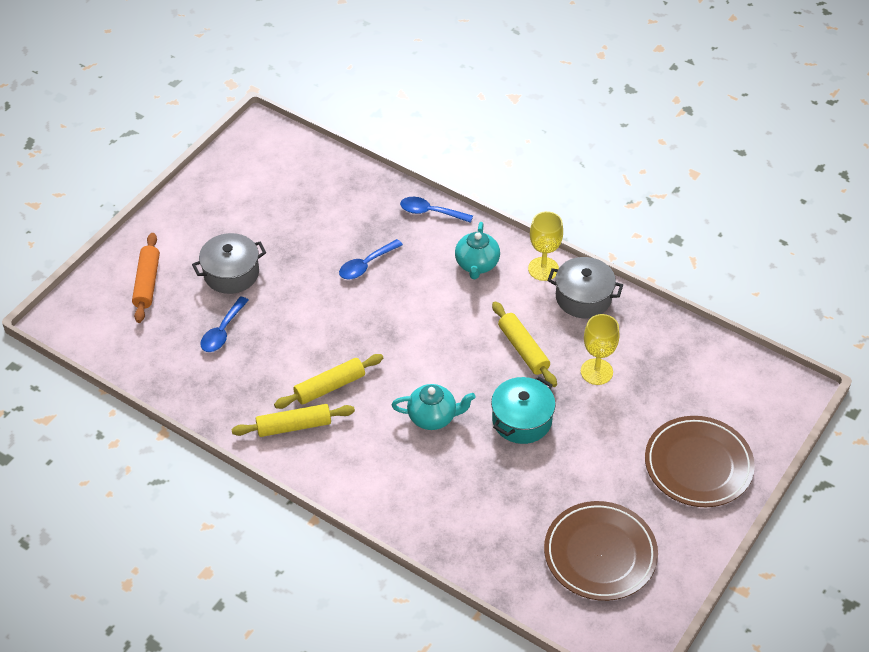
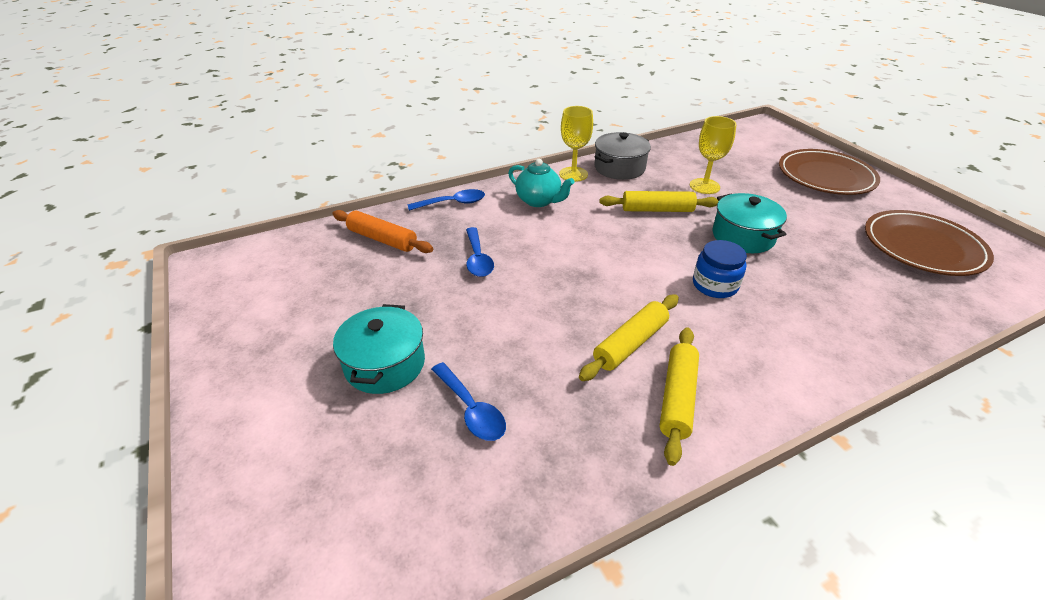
camera: 60 degrees left, 10 degrees down
orange rolling pin [132,233,160,323] -> orange rolling pin moved to [332,210,433,253]
grey pot [192,233,266,294] -> turquoise pot [333,304,425,394]
yellow rolling pin [274,354,383,409] -> yellow rolling pin turned 45 degrees clockwise [579,294,679,381]
turquoise teapot [392,384,476,430] -> blue jar [693,240,747,298]
blue spoon [400,197,473,223] -> blue spoon turned 150 degrees counterclockwise [408,189,485,211]

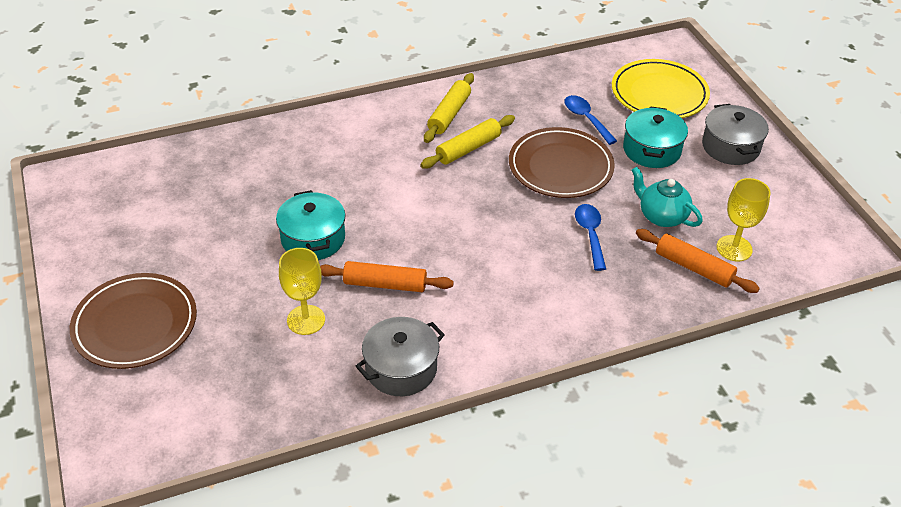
camera: 175 degrees left, 5 degrees up
blue spoon [408,189,485,211] -> none
turquoise teapot [508,159,575,207] -> turquoise teapot moved to [631,167,703,227]
yellow goblet [559,106,593,182] -> yellow goblet moved to [716,178,770,261]
yellow rolling pin [600,191,719,212] -> orange rolling pin [320,261,454,292]
blue jar [693,240,747,298] -> none
brown plate [865,210,994,276] -> brown plate moved to [509,127,615,198]
none -> yellow plate [612,59,710,118]
none -> grey pot [702,104,769,165]

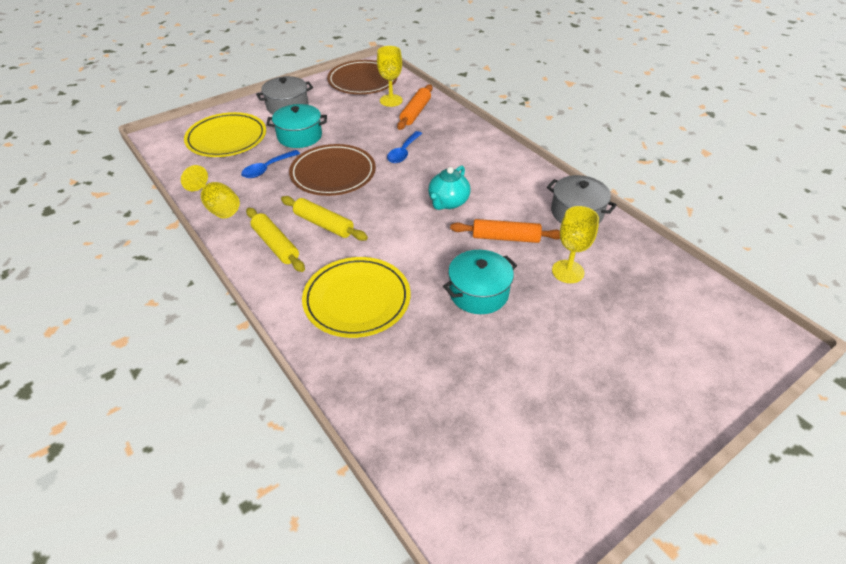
camera: 105 degrees left, 0 degrees up
brown plate [70,273,197,369] -> brown plate moved to [327,60,397,94]
orange rolling pin [320,261,454,292] -> orange rolling pin turned 75 degrees counterclockwise [450,219,560,243]
yellow rolling pin [424,73,474,143] -> yellow rolling pin turned 45 degrees clockwise [246,208,305,272]
blue spoon [575,204,606,271] -> blue spoon turned 45 degrees counterclockwise [387,131,422,163]
turquoise teapot [631,167,703,227] -> turquoise teapot moved to [428,165,471,210]
none -> yellow goblet [181,165,240,218]
none -> yellow plate [302,257,410,338]

